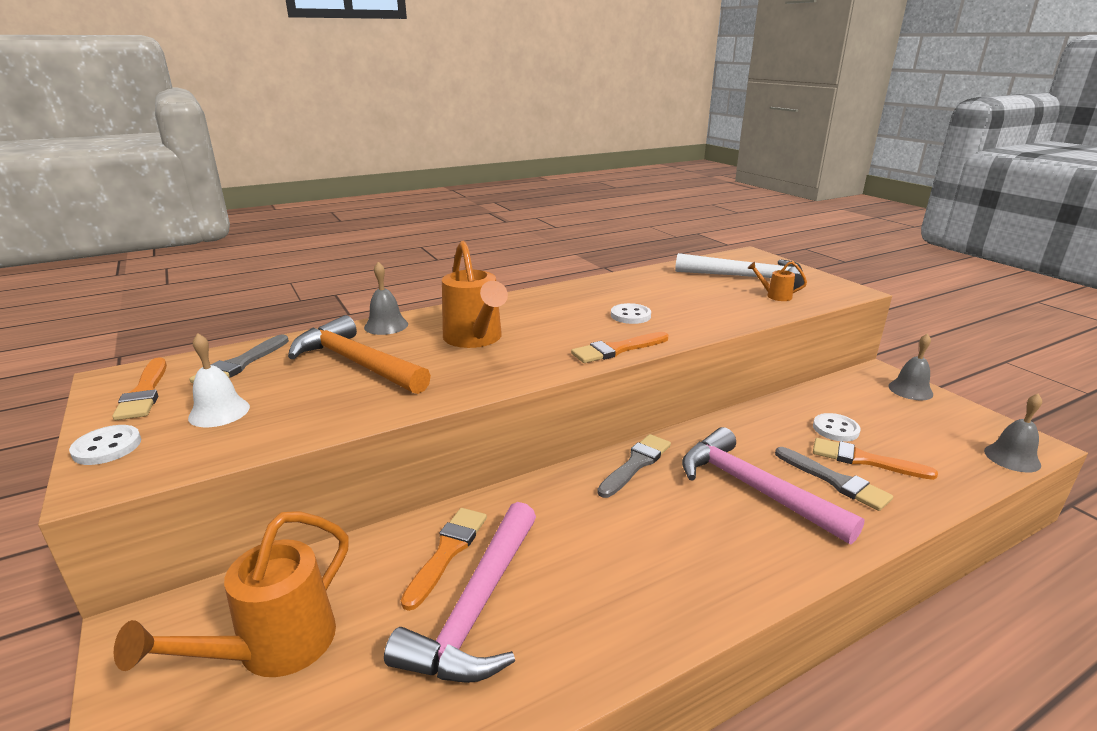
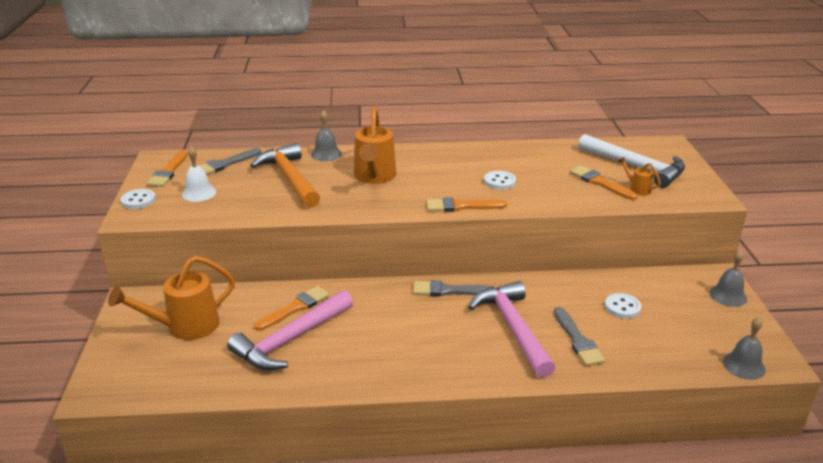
camera: 25 degrees right, 5 degrees up
grey brush [597,434,671,498] -> grey brush turned 150 degrees counterclockwise [413,280,496,296]
orange brush [813,438,938,480] -> orange brush moved to [570,165,637,200]

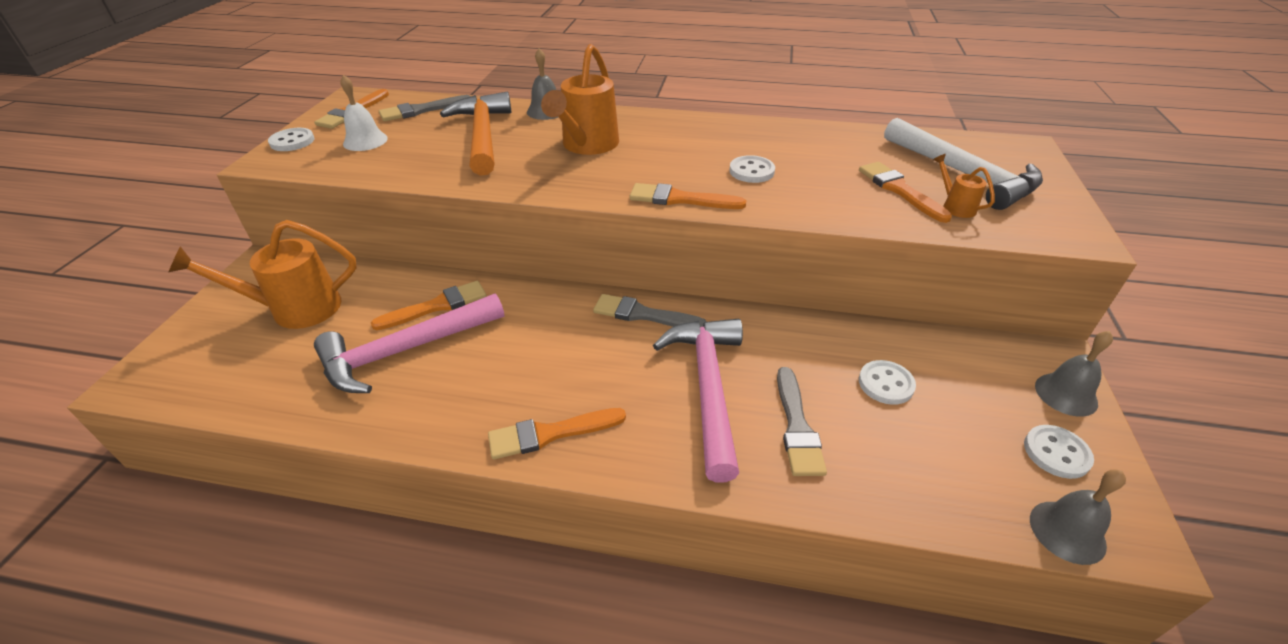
camera: 15 degrees right, 10 degrees up
none -> orange brush [488,408,626,460]
none -> white button [1024,425,1094,479]

